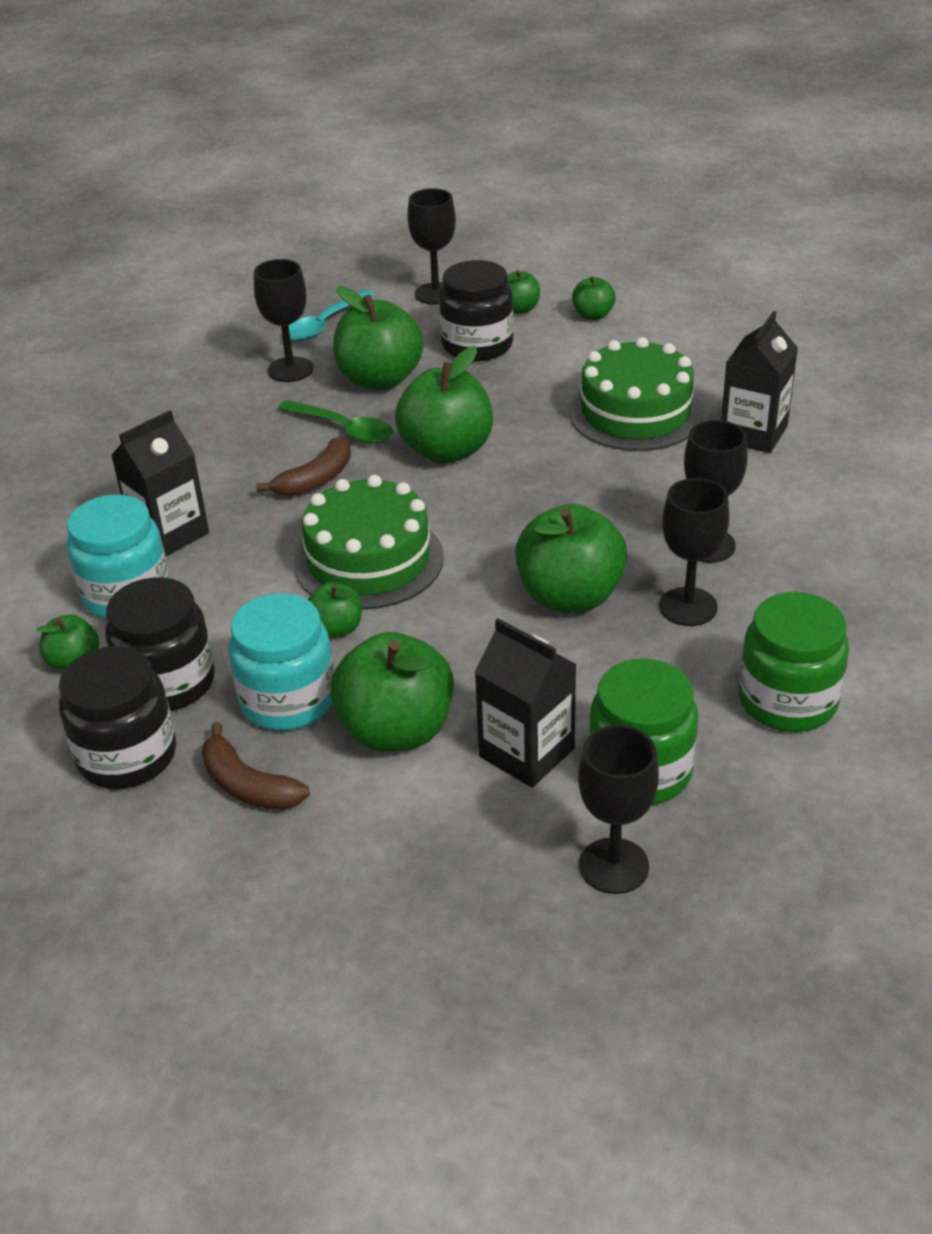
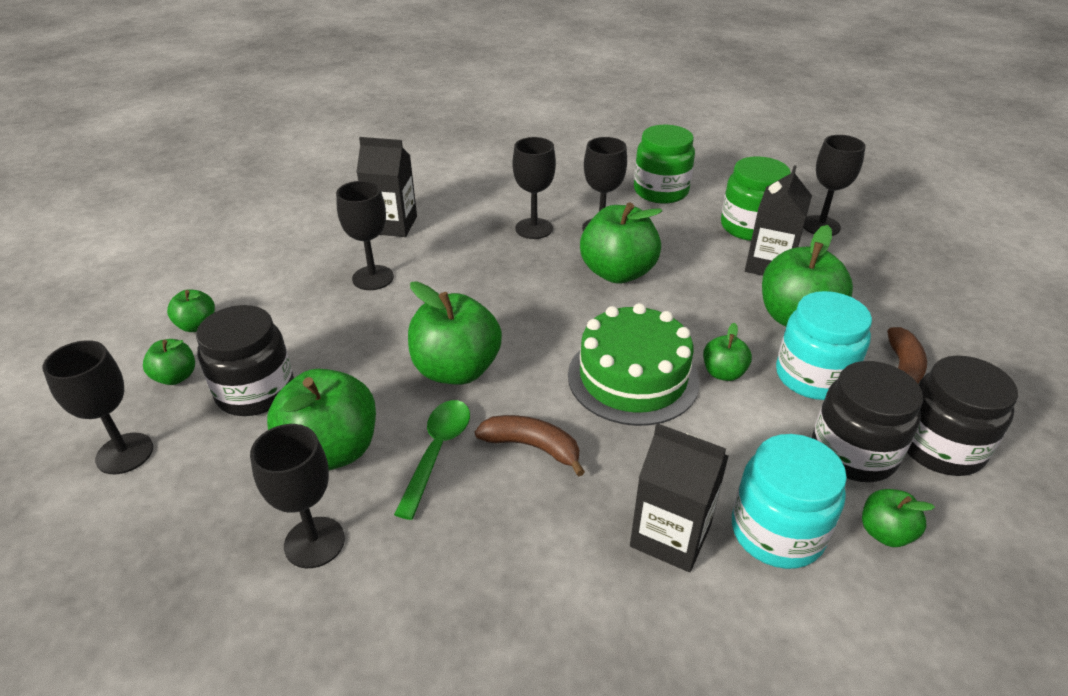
camera: 110 degrees left, 0 degrees up
turquoise spoon [288,289,375,341] -> none
green cake [569,337,703,451] -> black goblet [336,181,394,290]

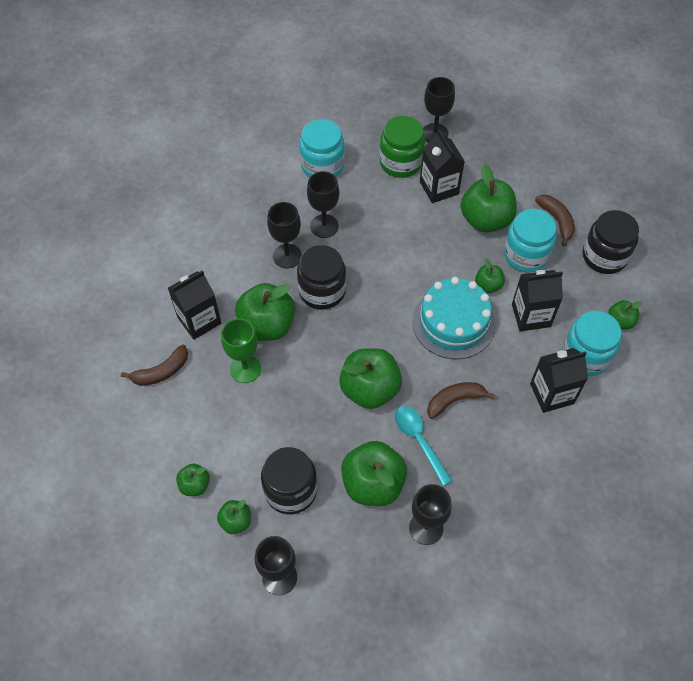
camera: 45 degrees left, 20 degrees up
black goblet [336,181,394,290] -> green goblet [221,318,261,383]
green spoon [394,400,470,520] -> turquoise spoon [394,406,453,486]
green cake [568,303,699,426] -> turquoise cake [412,277,496,359]
green apple [580,202,662,284] -> green apple moved to [235,283,295,341]
green jar [634,125,695,204] -> turquoise jar [299,119,345,178]
black jar [812,361,923,482] -> black jar moved to [297,245,346,310]
none -> brown banana [121,345,188,386]
none -> black carton [512,270,563,331]

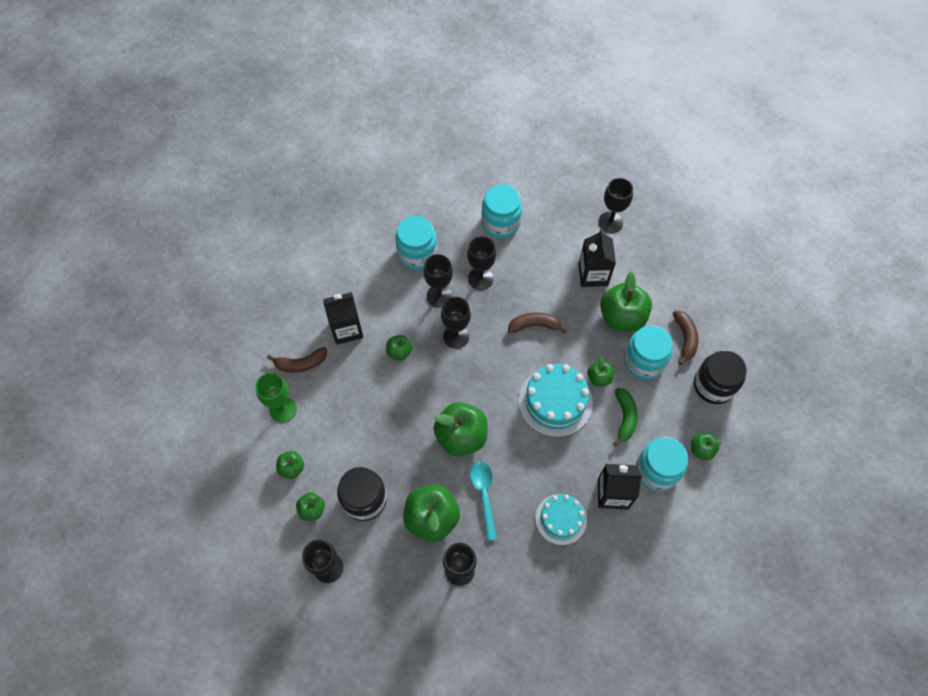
camera: 20 degrees right, 5 degrees up
green goblet [221,318,261,383] -> green goblet moved to [255,373,297,423]
green apple [235,283,295,341] -> green apple [386,335,412,361], size x0.51
black jar [297,245,346,310] -> black goblet [441,297,471,349]
green jar [379,116,425,178] -> none
brown banana [427,382,495,419] -> brown banana moved to [508,312,567,334]
black carton [512,270,563,331] -> green banana [613,388,637,446]
none -> turquoise jar [395,216,437,270]
none -> turquoise cake [535,494,587,545]

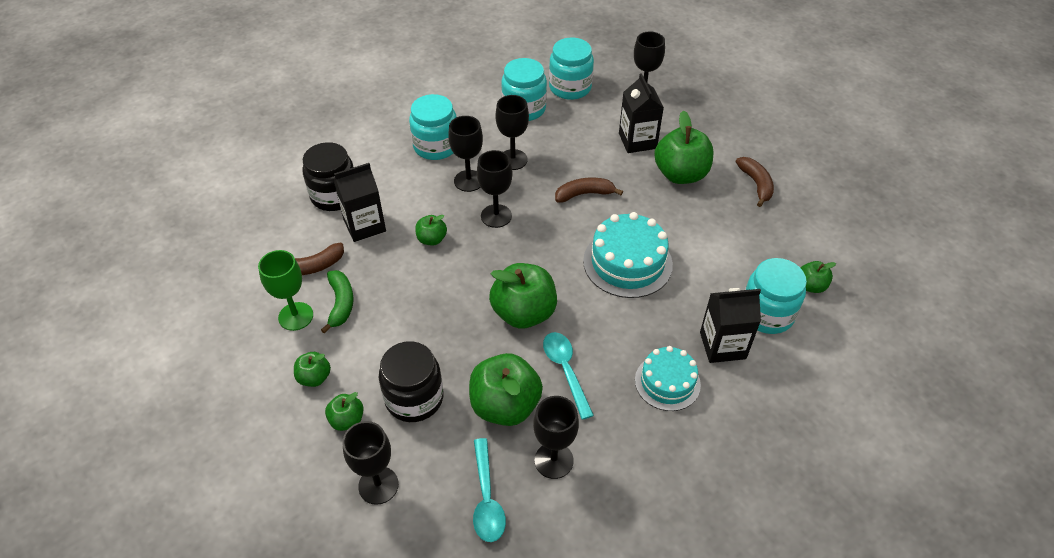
camera: 10 degrees left, 15 degrees down
green apple [587,356,614,387] -> none
green banana [613,388,637,446] -> green banana moved to [321,270,354,333]
turquoise jar [624,325,673,379] -> turquoise jar moved to [549,37,594,100]
black jar [694,350,747,404] -> black jar moved to [302,142,353,211]
none -> turquoise spoon [473,438,506,542]

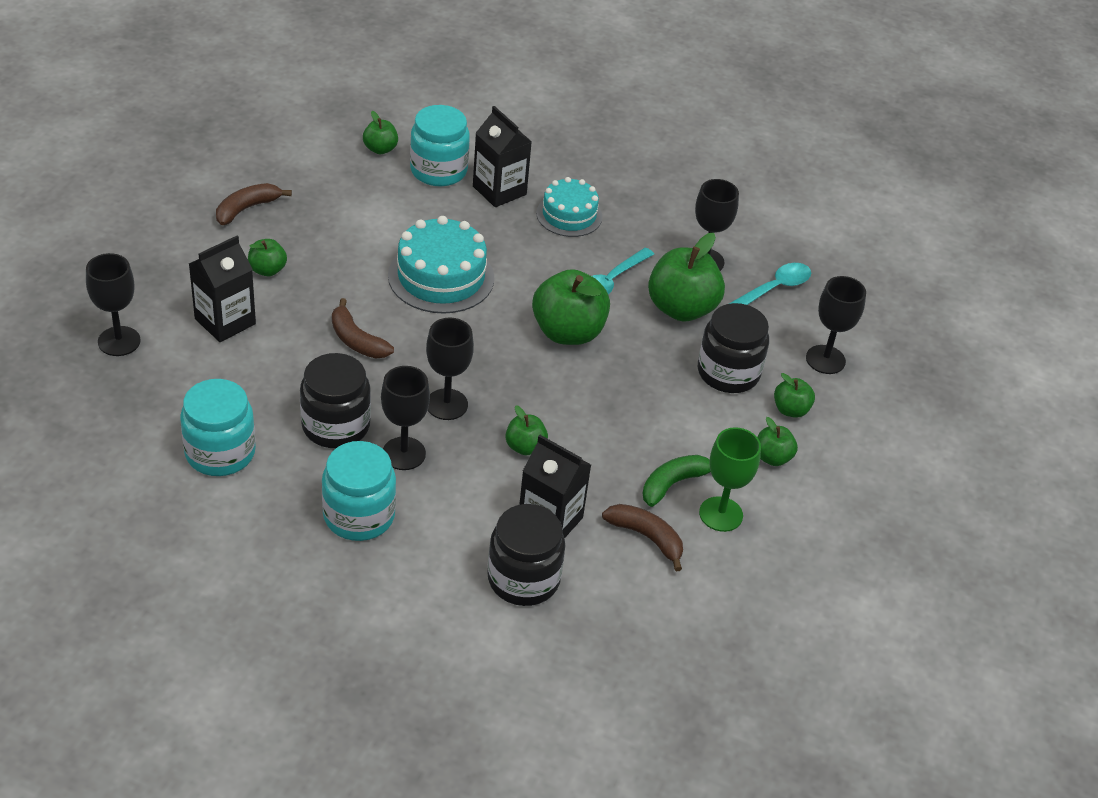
camera: 125 degrees left, 5 degrees down
black goblet [496,95,529,170] -> black jar [300,353,371,448]
turquoise jar [549,37,594,100] -> none
green apple [654,111,713,184] -> green apple [248,239,287,276], size x0.51

